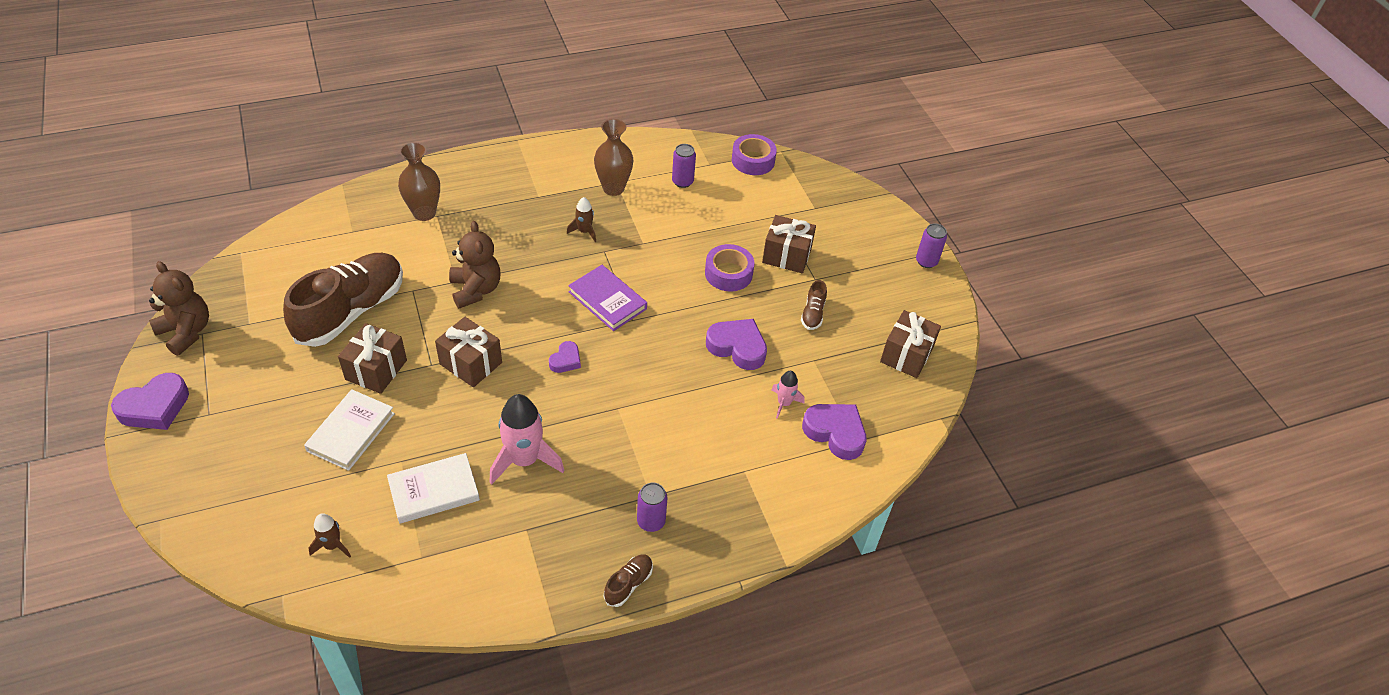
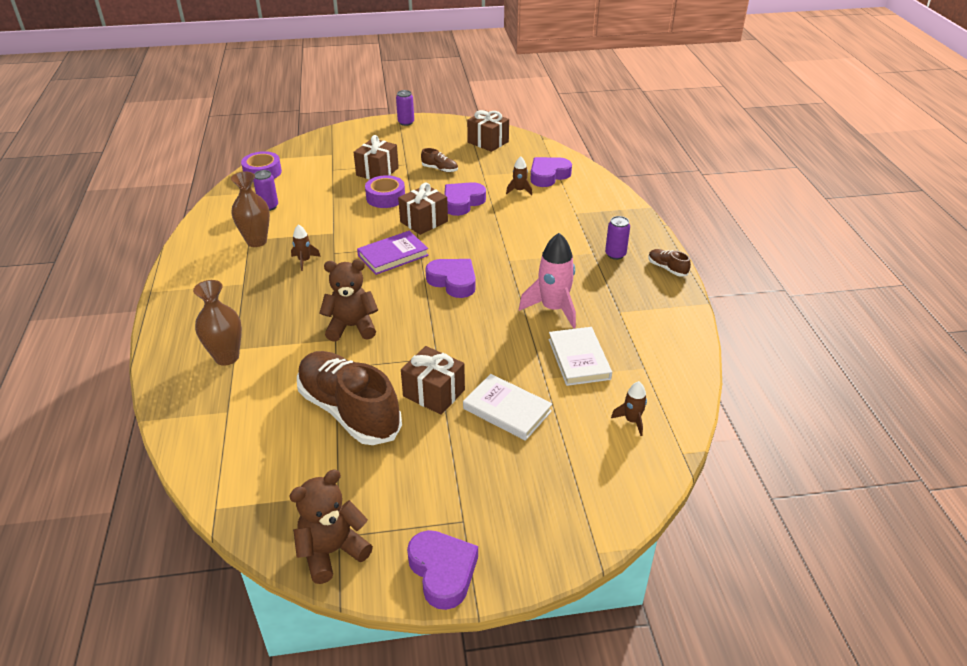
camera: 75 degrees left, 10 degrees down
brown gift [435,317,502,387] -> brown gift moved to [398,182,448,235]
purple heart [549,341,581,373] -> purple heart [425,259,476,298], size x1.77
pink rocket [771,371,805,419] -> brown rocket [506,156,532,195]

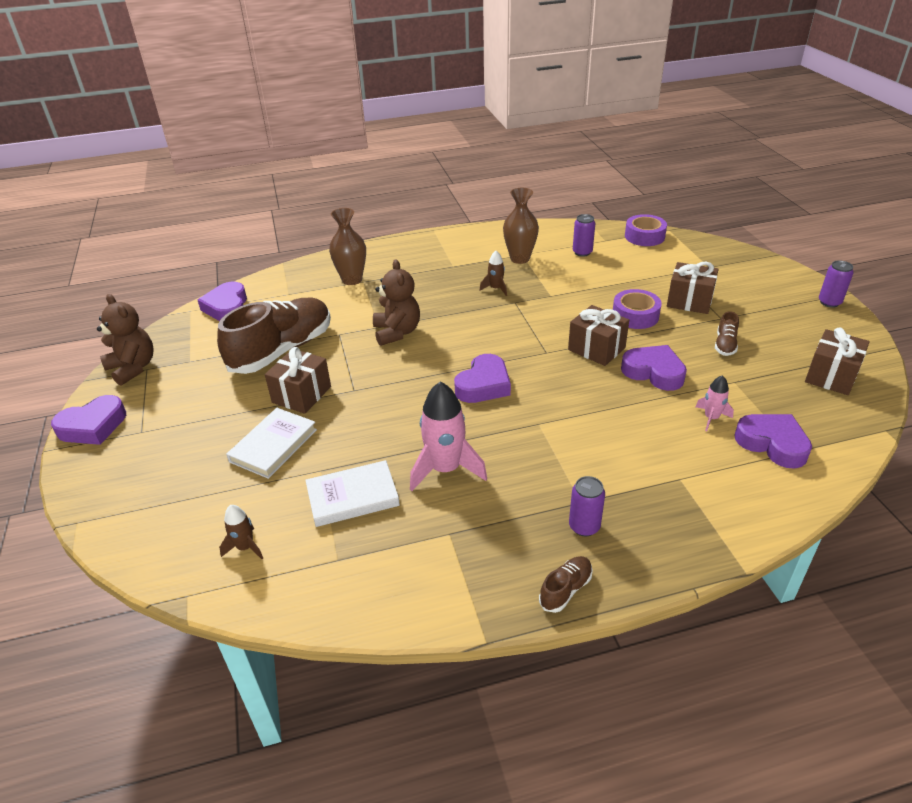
camera: 85 degrees right, 0 degrees up
purple book [357,231,429,275] -> none
brown rocket [506,156,532,195] -> pink rocket [696,375,734,431]
none -> purple heart [198,282,247,321]

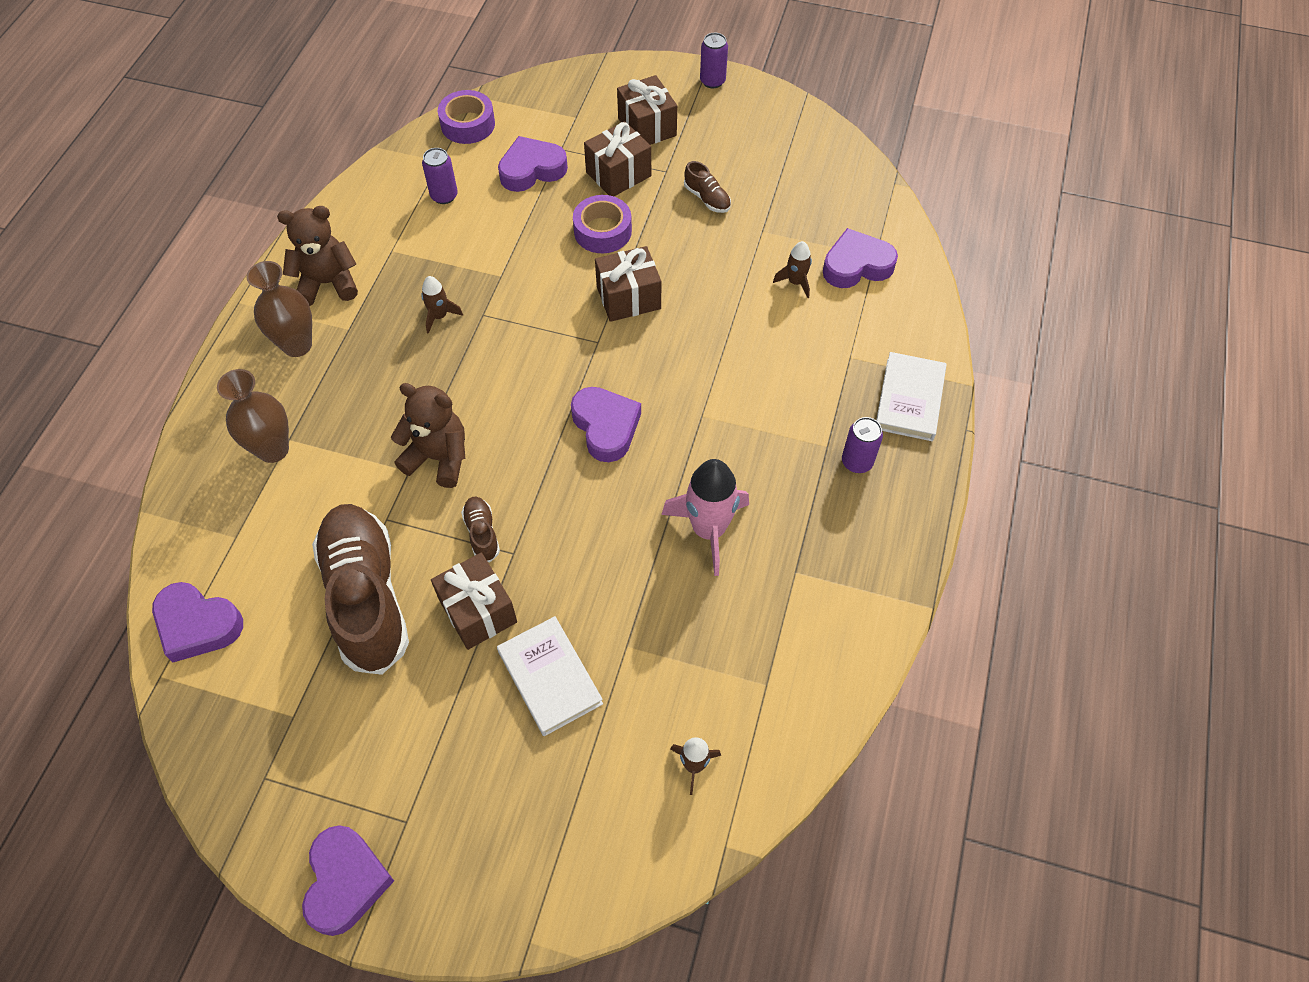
camera: 60 degrees left, 20 degrees up
brown teddy bear [97,294,153,386] -> brown teddy bear moved to [277,206,358,306]
white book [305,460,400,527] -> white book moved to [876,352,946,441]
brown vase [503,188,539,264] -> brown vase moved to [246,261,312,357]
brown shoe [539,556,593,613] -> brown shoe moved to [461,497,500,562]
purple heart [621,345,687,391] -> purple heart moved to [498,136,568,192]
pink rocket [696,375,734,431] -> brown rocket [773,241,812,298]
brown gift [805,328,870,395] -> brown gift moved to [617,75,677,145]

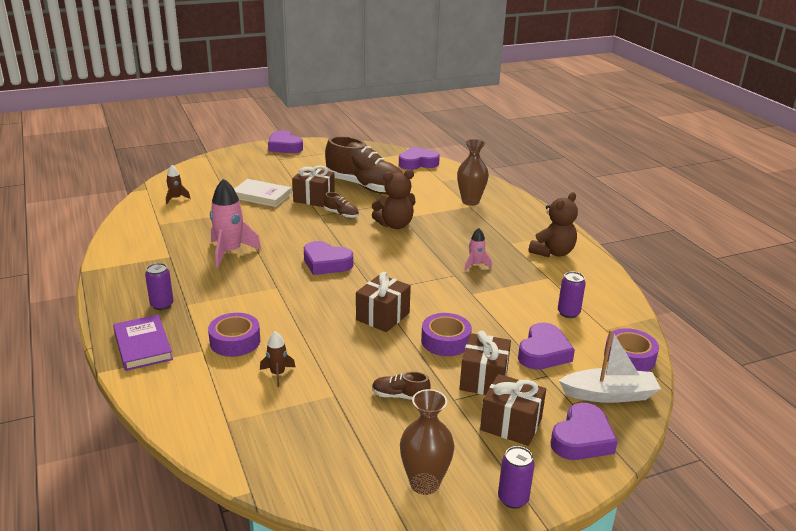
camera: 140 degrees right, 30 degrees down
brown vase [246,261,312,357] -> brown vase moved to [400,389,454,495]
brown rocket [421,276,463,334] -> pink rocket [465,228,492,271]
purple heart [823,228,898,288] -> purple heart moved to [550,403,618,460]
white book [876,352,946,441] -> purple book [113,315,173,371]
none -> purple tape [208,313,260,357]
none -> white boat [559,329,661,403]

